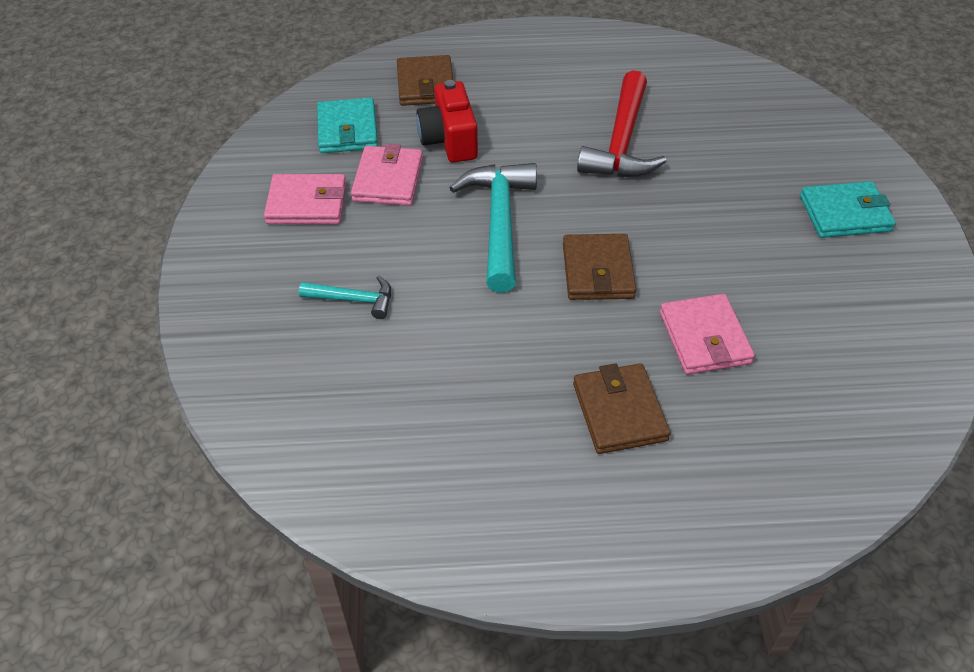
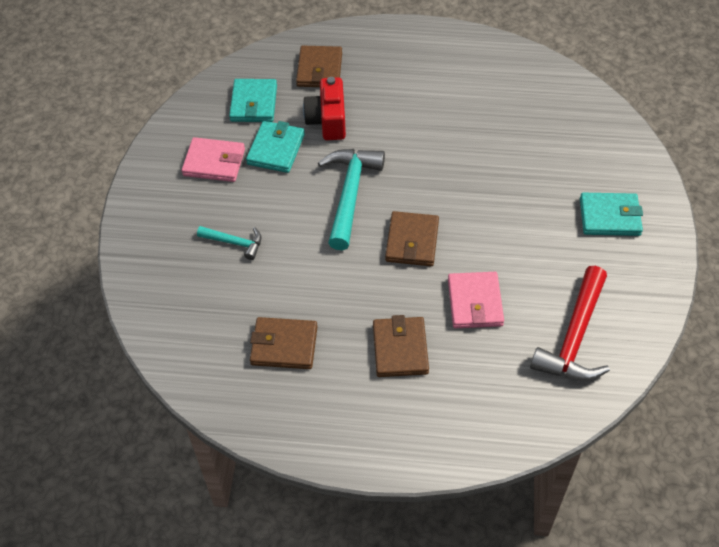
camera: 10 degrees right, 5 degrees up
pink wallet [351,144,423,206] -> turquoise wallet [246,121,305,173]
red hammer [577,70,667,177] -> red hammer moved to [530,266,610,381]
none -> brown wallet [250,317,317,369]

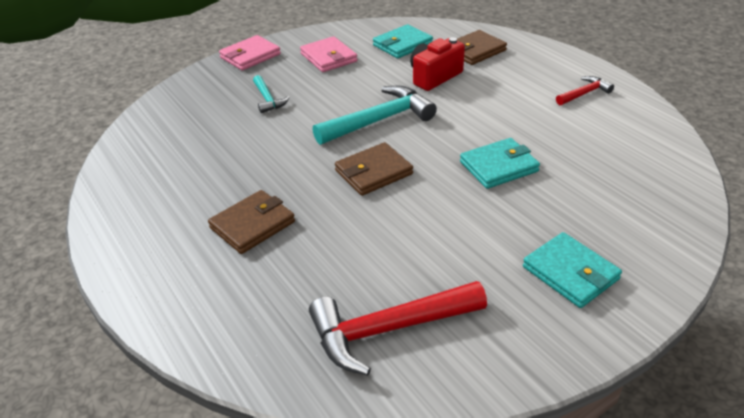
camera: 50 degrees right, 15 degrees down
turquoise wallet [246,121,305,173] -> turquoise wallet moved to [460,138,540,189]
brown wallet [250,317,317,369] -> none
pink wallet [448,272,504,328] -> pink wallet moved to [219,35,281,70]
none -> red hammer [556,76,614,105]

